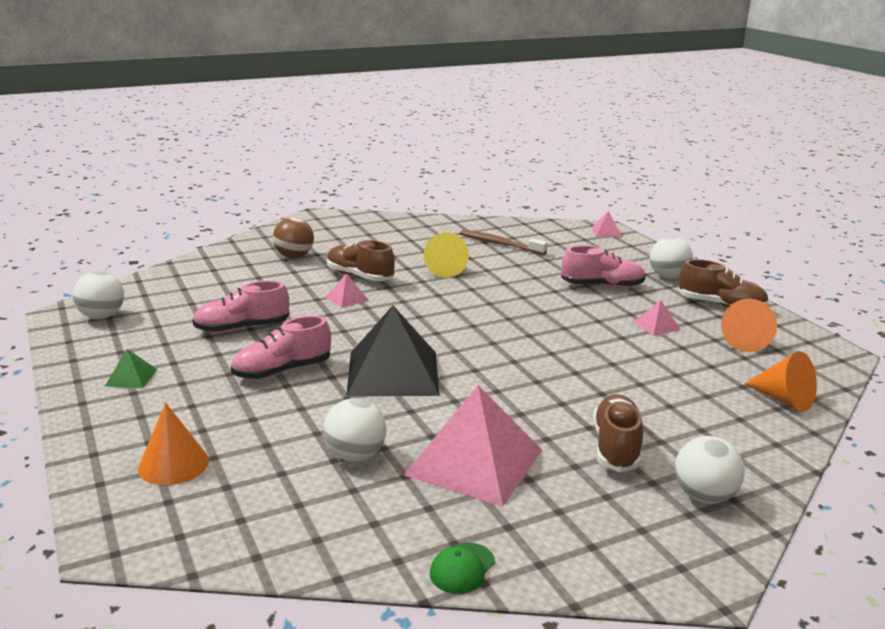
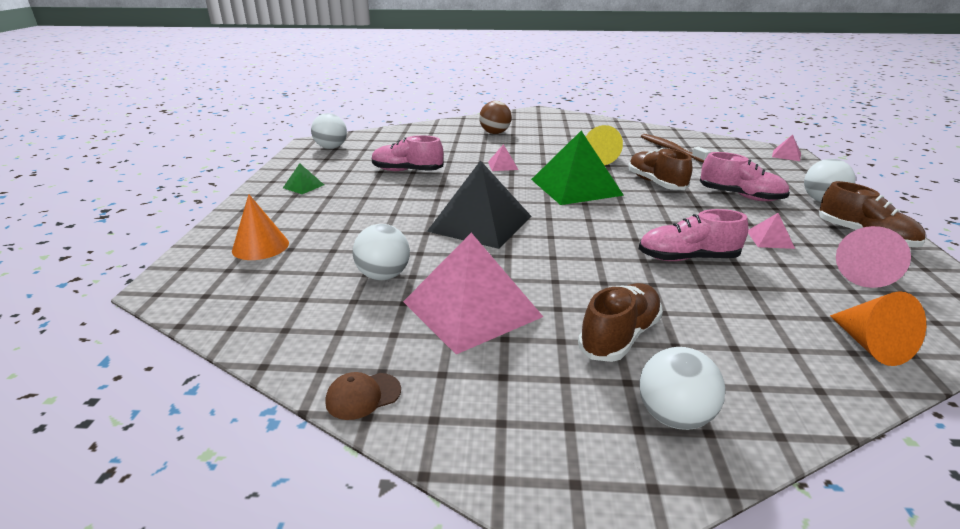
camera: 30 degrees right, 5 degrees up
pink shoe [231,316,331,379] -> pink shoe moved to [639,209,748,261]
brown shoe [327,240,395,281] -> brown shoe moved to [628,148,692,190]
green cap [430,543,495,594] -> brown cap [325,372,401,420]
orange cone [721,299,777,352] -> pink cone [836,226,911,288]
none -> green pyramid [531,131,624,205]

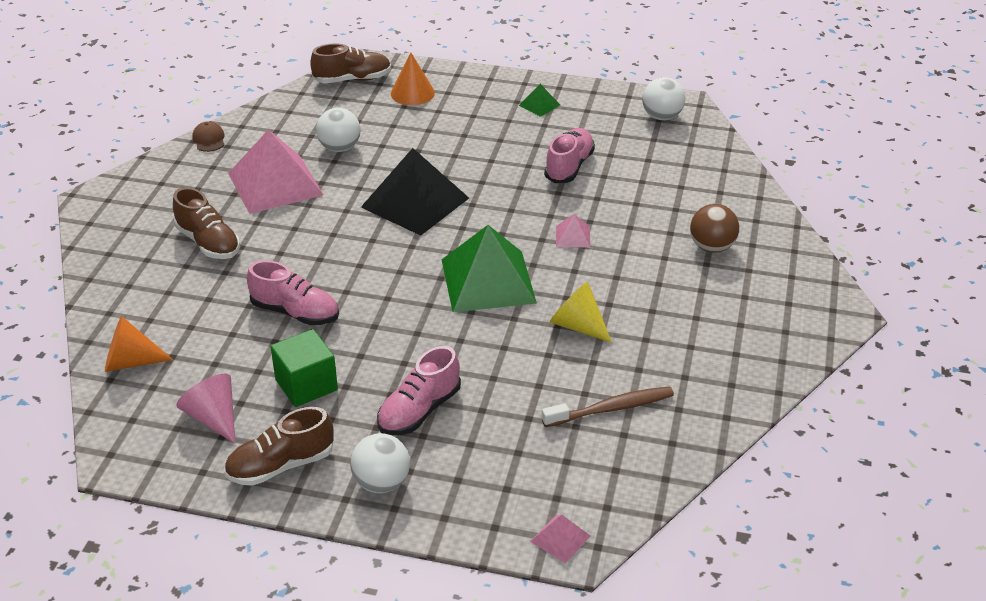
camera: 100 degrees right, 10 degrees up
brown shoe [628,148,692,190] -> brown shoe moved to [310,43,391,83]
pink shoe [639,209,748,261] -> pink shoe turned 105 degrees clockwise [247,260,339,325]
white ball [639,347,726,430] -> none
pink pyramid [748,213,795,249] -> green cube [270,329,338,407]

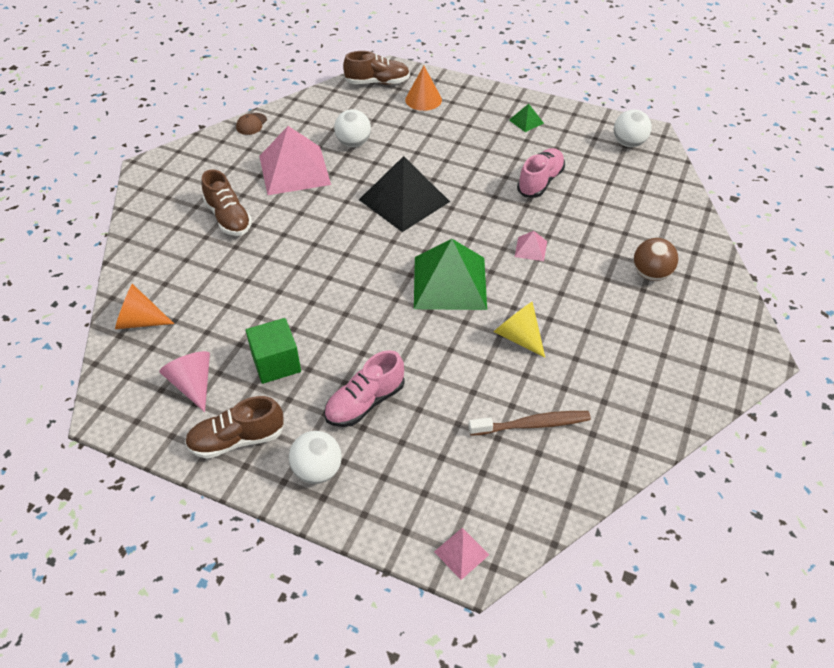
camera: 10 degrees right, 10 degrees up
brown cap [192,121,224,152] -> brown cap turned 150 degrees counterclockwise [236,113,267,135]
pink shoe [247,260,339,325] -> none

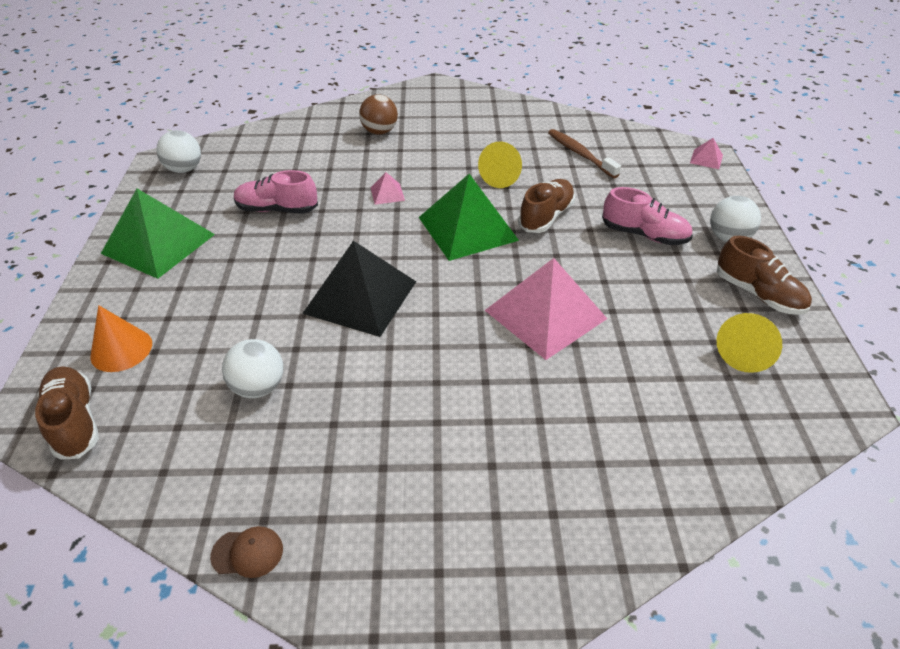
camera: 115 degrees left, 5 degrees down
orange cone [115,284,174,329] -> none
pink cone [159,351,210,412] -> yellow cone [717,313,782,373]
brown shoe [201,169,252,236] -> brown shoe moved to [518,179,575,233]
green cube [246,318,301,384] -> none
pink pyramid [259,126,331,195] -> pink pyramid moved to [485,258,607,360]
green pyramid [509,104,544,132] -> green pyramid [101,189,215,279], size x2.35

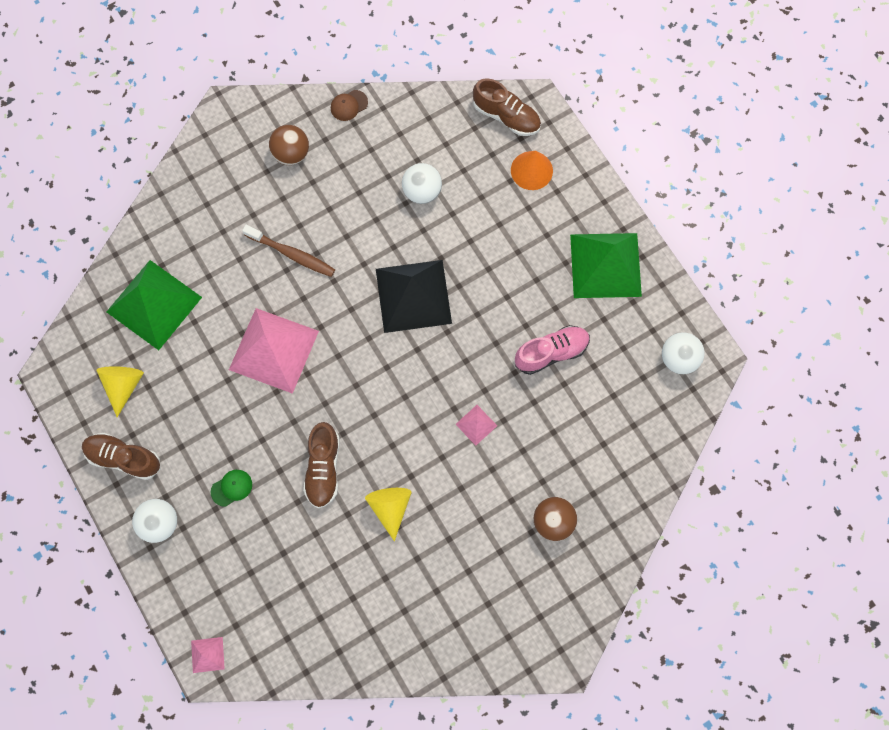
camera: 150 degrees right, 30 degrees up
green pyramid [419,174,519,261] -> green pyramid moved to [107,260,202,350]
brown toothbrush [548,129,621,178] -> brown toothbrush moved to [242,225,335,277]
pink shoe [602,187,693,245] -> green cap [211,470,252,507]
none -> brown ball [269,125,309,165]

